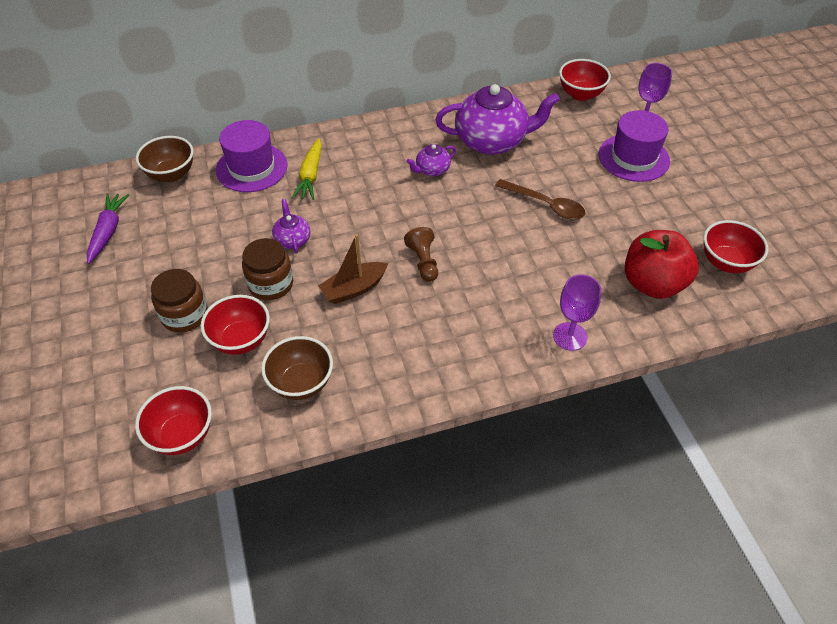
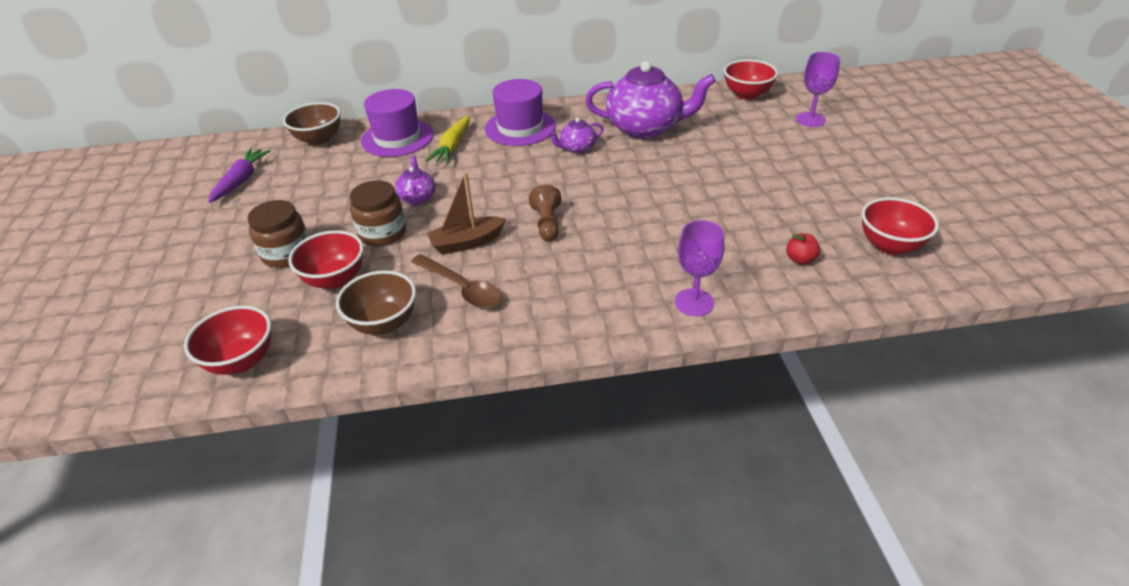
camera: 10 degrees right, 10 degrees down
brown spoon [495,179,585,220] -> brown spoon moved to [411,254,502,309]
purple hat [599,110,670,182] -> purple hat moved to [485,79,556,146]
red apple [625,230,699,299] -> red apple [786,233,820,265], size x0.41

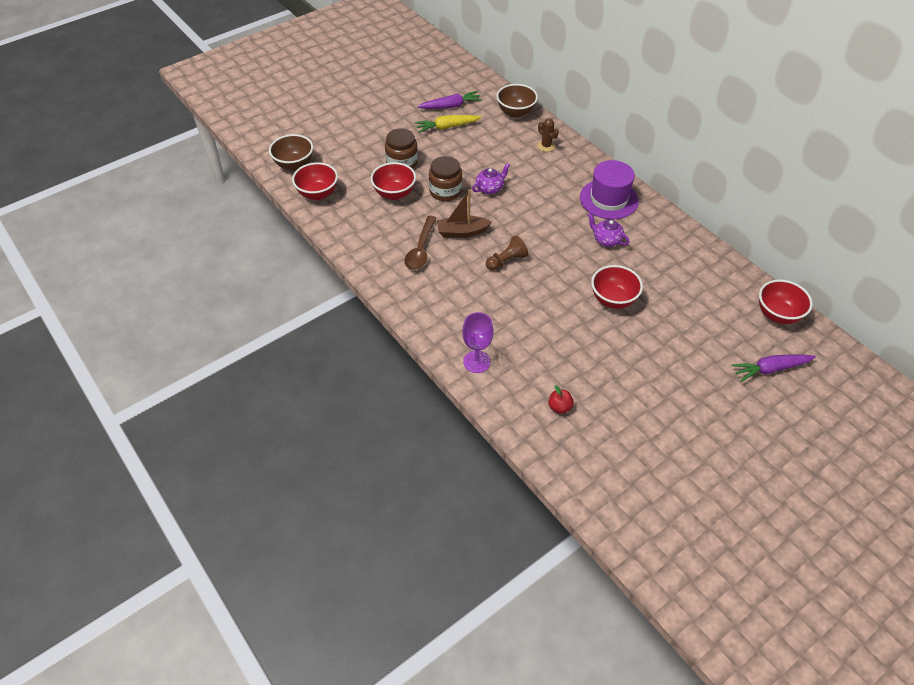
camera: 60 degrees right, 10 degrees up
brown bowl [336,270,416,335] -> brown bowl moved to [269,134,313,171]
purple hat [361,89,434,157] -> brown cactus [538,118,559,152]
yellow carrot [426,115,470,164] -> yellow carrot moved to [415,115,482,133]
brown boat [427,172,506,255] -> brown boat turned 45 degrees counterclockwise [437,190,492,238]
purple teapot [585,61,716,139] -> none
purple goblet [796,52,840,127] -> purple carrot [731,354,816,382]
red bowl [861,197,939,255] -> red bowl moved to [591,265,643,309]

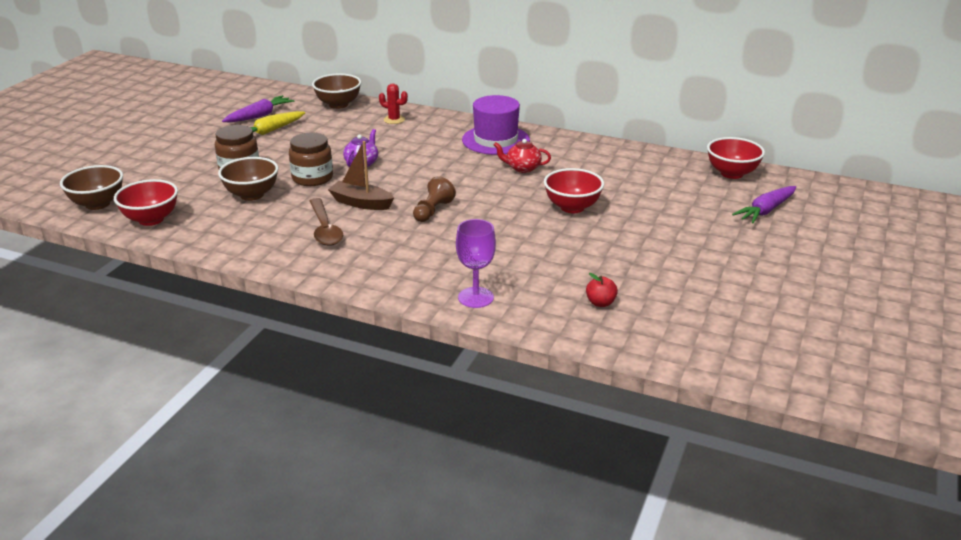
camera: 30 degrees left, 20 degrees down
red bowl [370,162,416,200] -> brown bowl [218,157,278,201]
brown boat [437,190,492,238] -> brown boat turned 60 degrees clockwise [328,141,394,210]
brown cactus [538,118,559,152] -> red cactus [379,83,408,124]
purple teapot [588,213,629,247] -> red teapot [494,139,551,173]

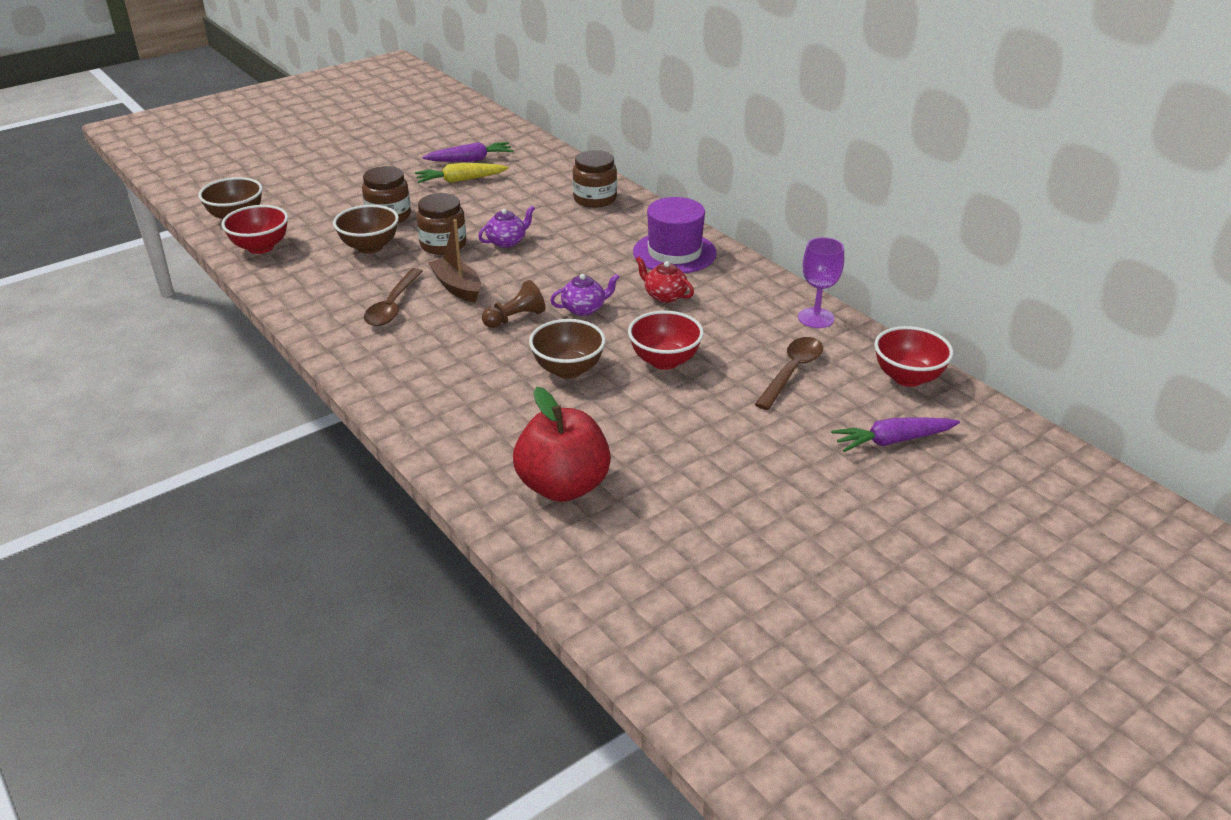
camera: 30 degrees right, 5 degrees up
brown bowl [312,73,361,109] -> brown bowl moved to [529,319,606,379]
red cactus [379,83,408,124] -> brown jar [573,150,617,208]
purple goblet [456,219,496,308] -> purple goblet moved to [798,237,844,328]
red apple [586,273,618,307] -> red apple [513,387,611,502], size x2.47
none -> purple teapot [550,274,619,316]
none -> brown spoon [755,337,823,410]

